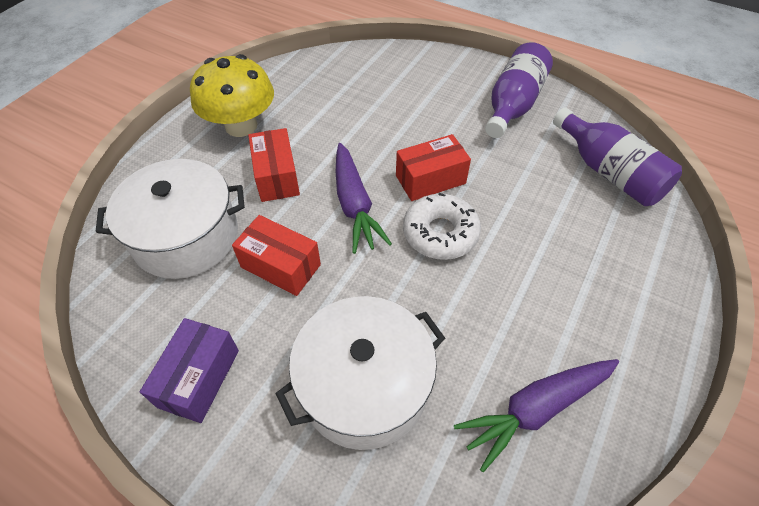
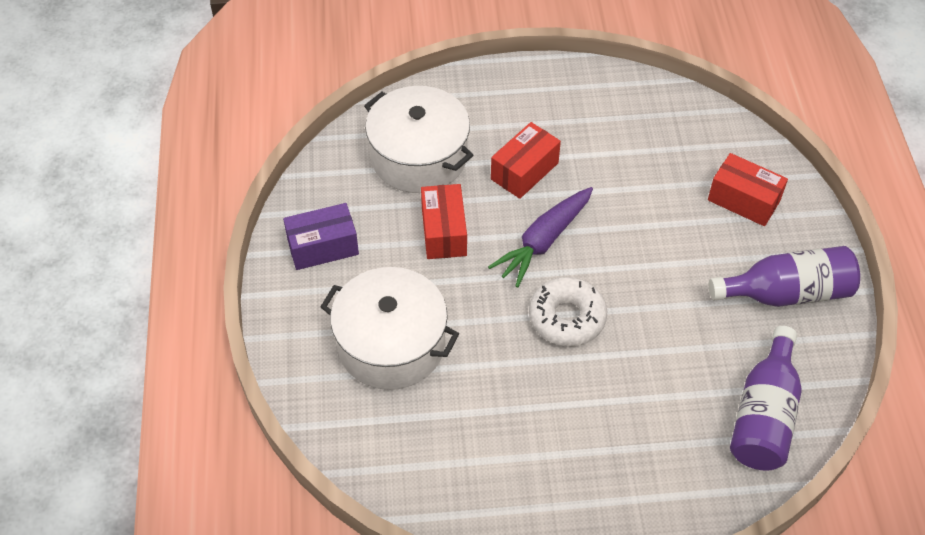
camera: 55 degrees right, 0 degrees up
yellow mushroom [190,54,274,137] -> none
red box [396,134,471,201] -> red box moved to [708,153,788,226]
purple carrot [454,359,619,473] -> none

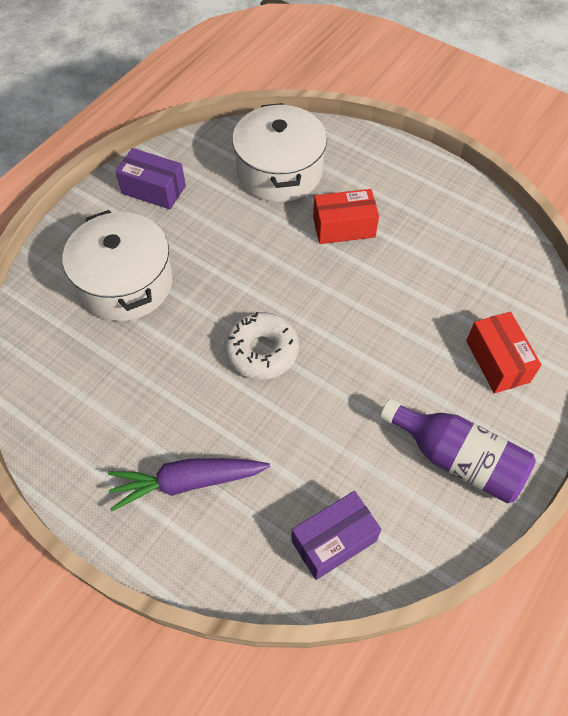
camera: 40 degrees right, 5 degrees up
red box [421,184,467,259] -> none
purple carrot [488,187,593,287] -> purple carrot moved to [108,458,270,511]
purple bottle [730,326,801,471] -> purple box [291,491,382,580]

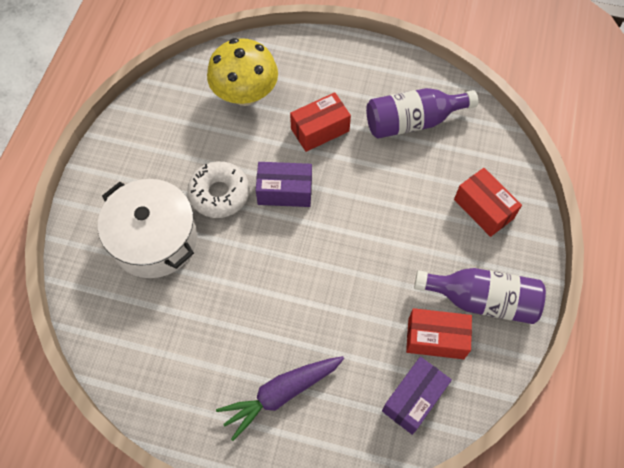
camera: 20 degrees left, 5 degrees up
purple box [115,148,186,209] -> purple box moved to [256,162,312,207]
white donut [224,312,299,380] -> white donut moved to [187,161,250,218]
white pot [232,103,327,202] -> yellow mushroom [207,38,278,106]
none -> purple bottle [366,88,478,139]
none -> red box [406,308,472,359]

